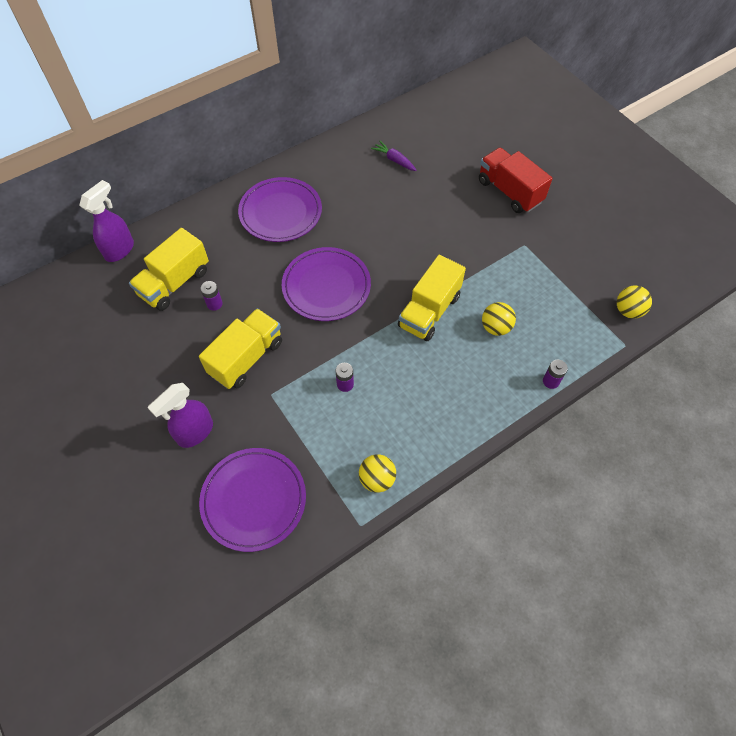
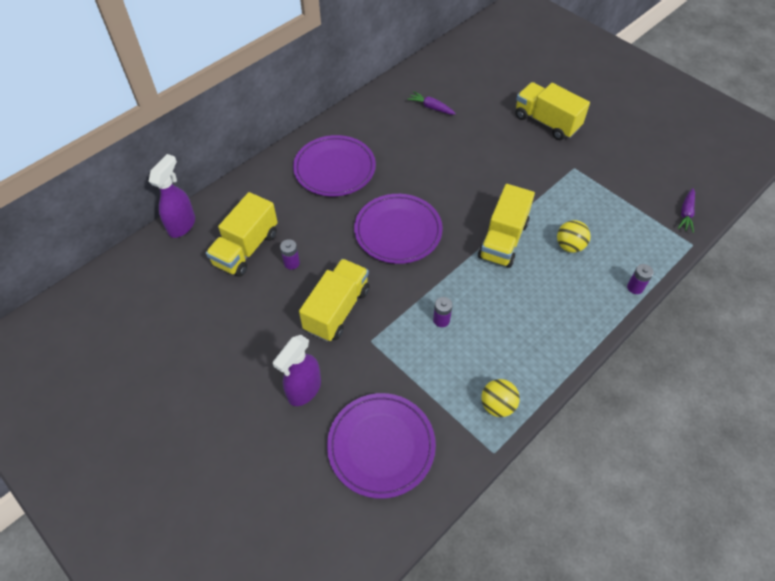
camera: 10 degrees left, 5 degrees down
red truck [479,147,553,213] -> yellow truck [515,82,590,140]
yellow ball [617,285,652,319] -> purple carrot [678,188,695,233]

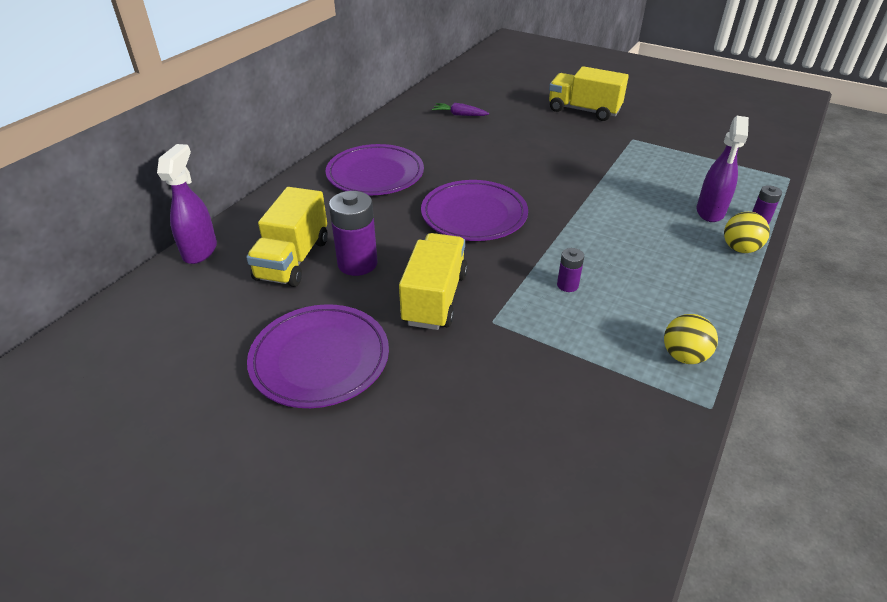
camera: 15 degrees left, 15 degrees down
purple spray bottle [273,335,321,406] -> purple spray bottle moved to [697,116,749,222]
purple battery [280,239,300,270] -> purple battery [329,191,378,276], size x1.93
purple plate [327,393,436,499] -> purple plate moved to [247,304,389,408]
yellow truck [478,184,535,268] -> none
yellow ball [557,220,591,253] -> yellow ball moved to [724,212,770,253]
purple carrot [678,188,695,233] -> none

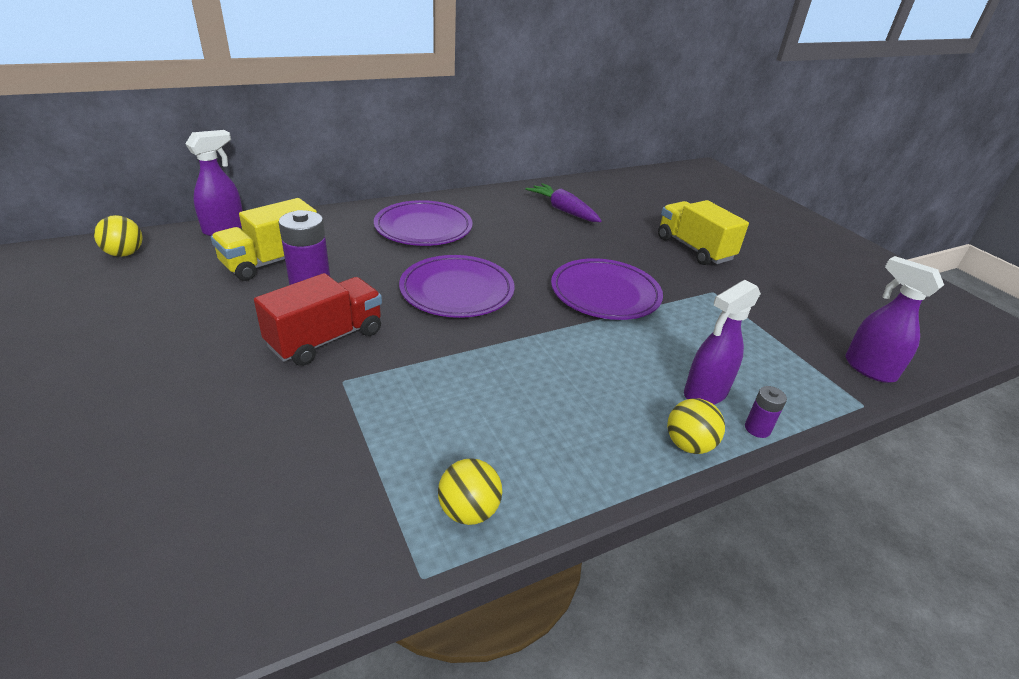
camera: 30 degrees right, 5 degrees down
purple plate [247,304,389,408] -> purple plate moved to [551,258,663,320]
yellow truck [399,233,468,330] -> red truck [254,273,382,366]
purple carrot [432,103,489,116] -> purple carrot [525,183,602,222], size x1.57
purple battery [557,248,584,292] -> none
none -> yellow ball [94,215,143,257]
none -> purple spray bottle [845,256,944,383]

